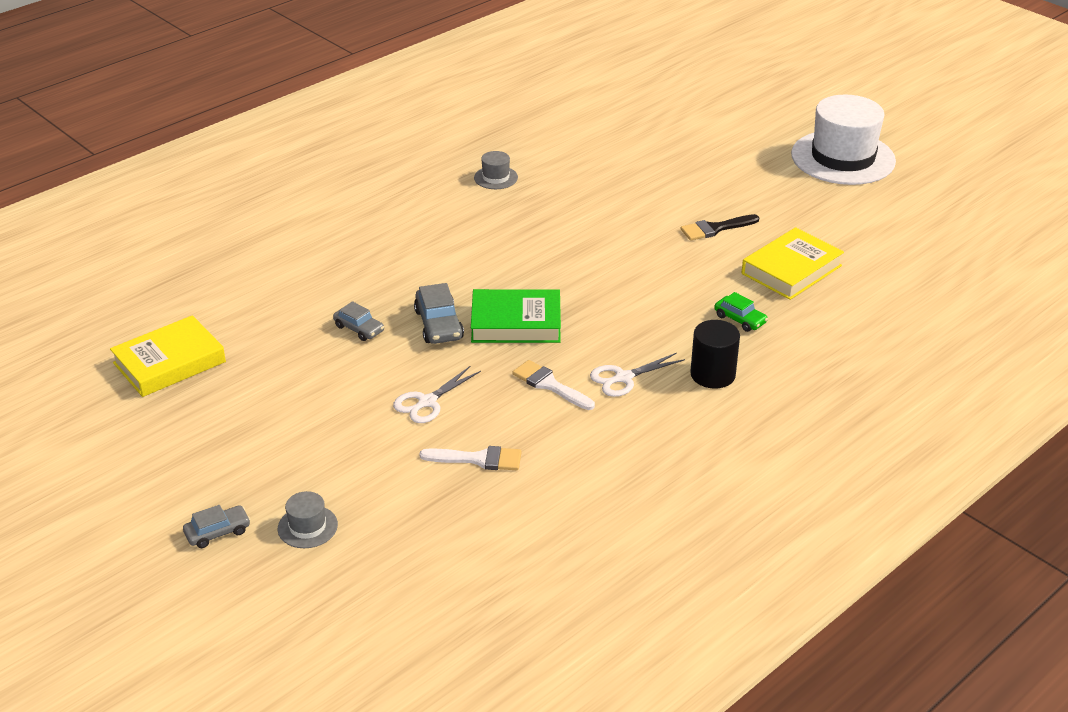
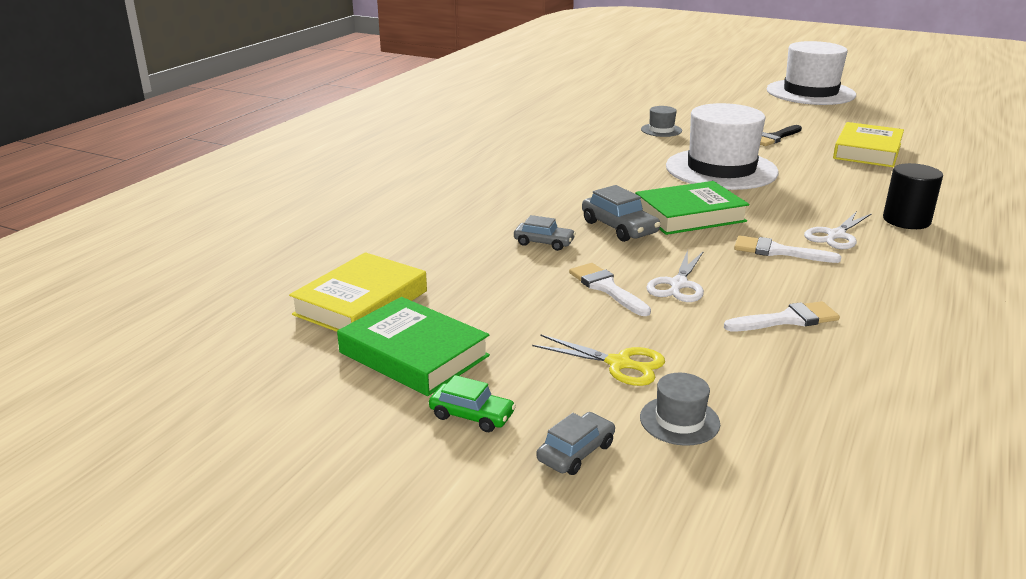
camera: 20 degrees left, 10 degrees down
grey hat [474,151,518,189] -> grey hat moved to [641,106,682,137]
green car [714,292,768,332] -> green car moved to [429,375,516,432]
none -> green book [337,297,490,396]
none -> yellow scissors [532,334,665,386]
none -> white brush [569,263,651,316]
none -> white hat [666,103,779,190]

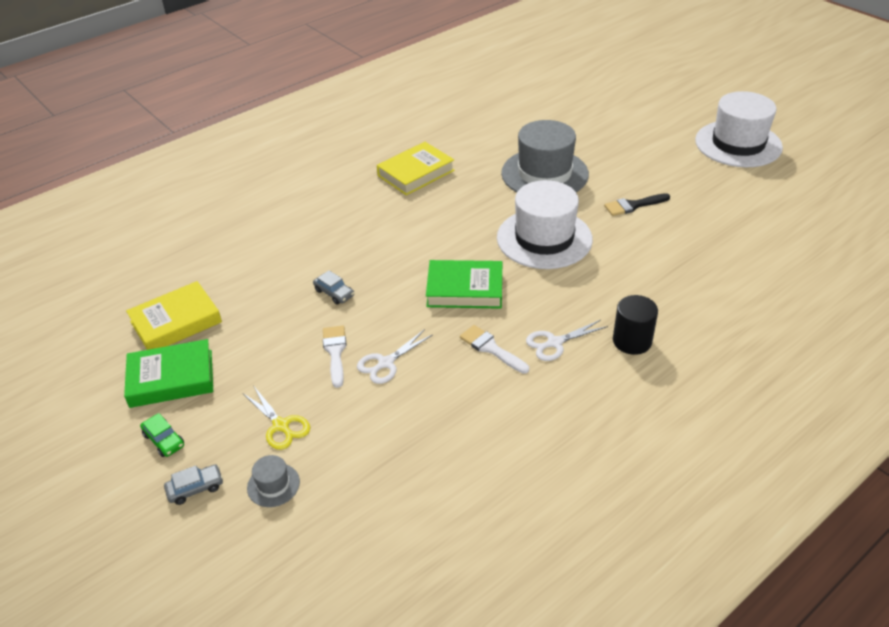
camera: 25 degrees right, 15 degrees up
green book [337,297,490,396] -> green book turned 75 degrees counterclockwise [124,339,213,408]
grey car [582,185,661,242] -> none
grey hat [641,106,682,137] -> grey hat [501,120,589,193], size x2.39
white brush [724,301,840,331] -> none
yellow book [833,122,904,167] -> yellow book moved to [377,142,455,195]

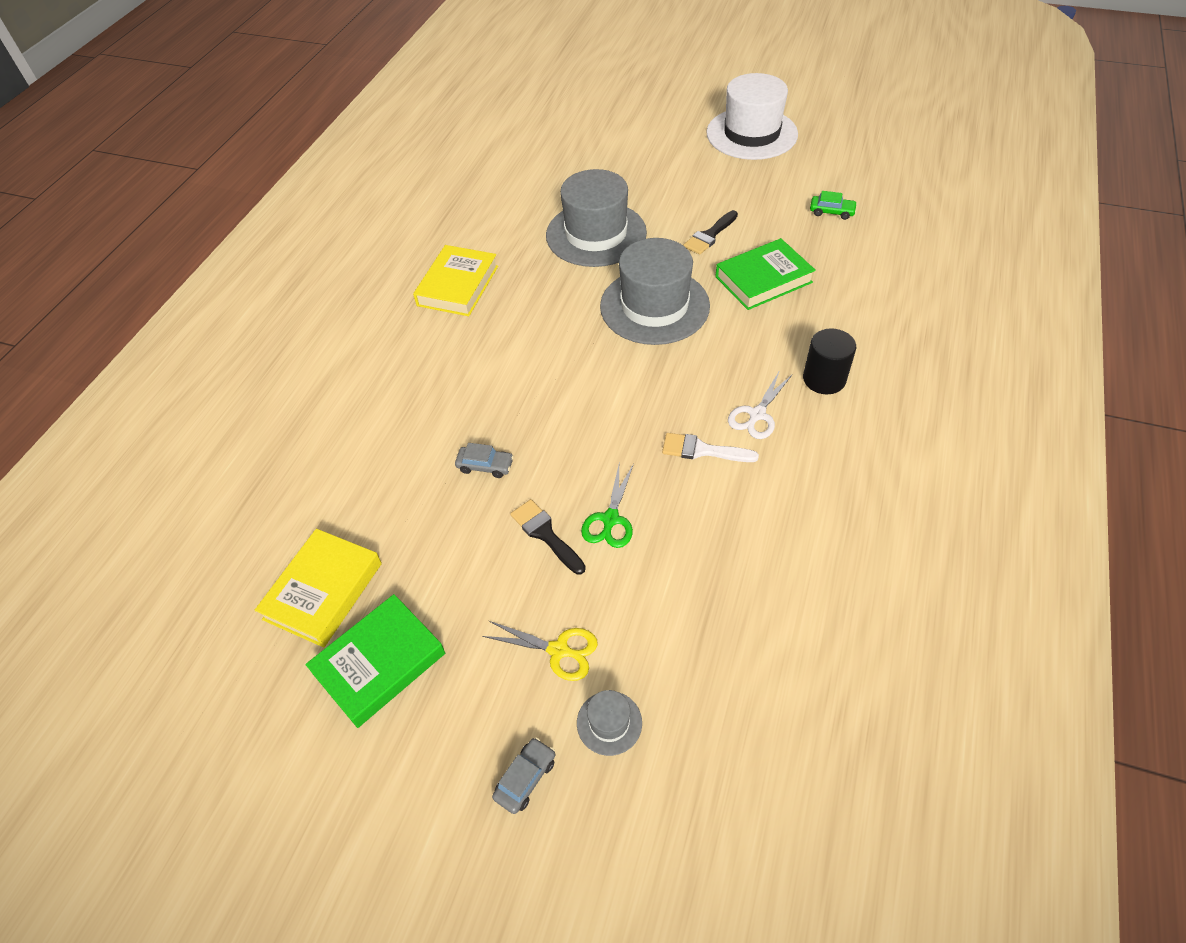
camera: 30 degrees left, 10 degrees up
green car [140,413,184,457] -> green car moved to [810,191,857,220]
white brush [323,326,347,388] -> black brush [510,499,586,575]
white scissors [357,329,432,384] -> green scissors [581,464,634,548]
green book [426,260,502,309] -> green book moved to [715,238,816,310]
white hat [497,180,593,269] -> grey hat [600,238,710,345]

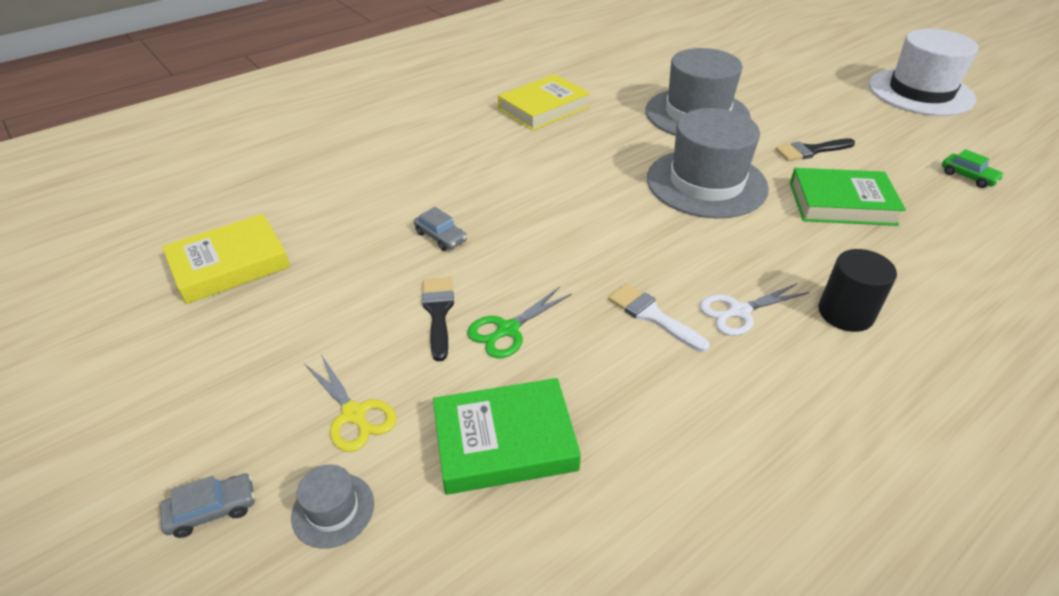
camera: 30 degrees right, 10 degrees down
green book [305,594,445,728] -> green book moved to [433,378,581,495]

